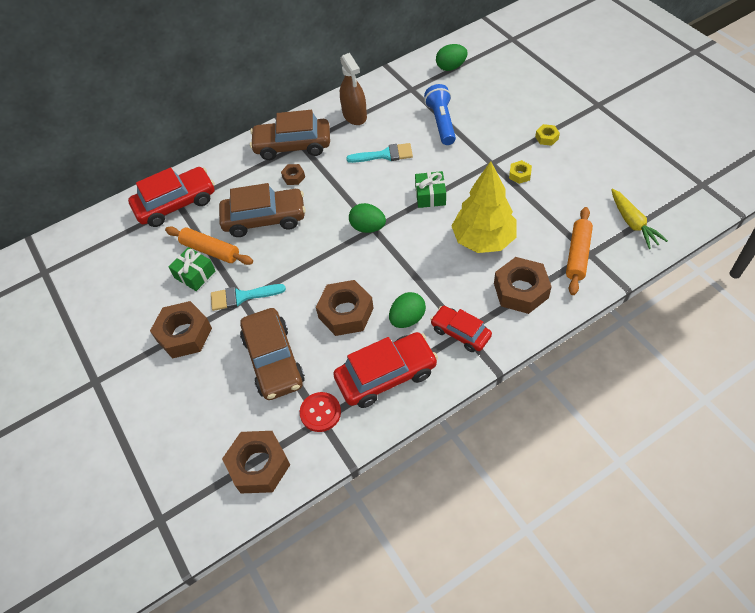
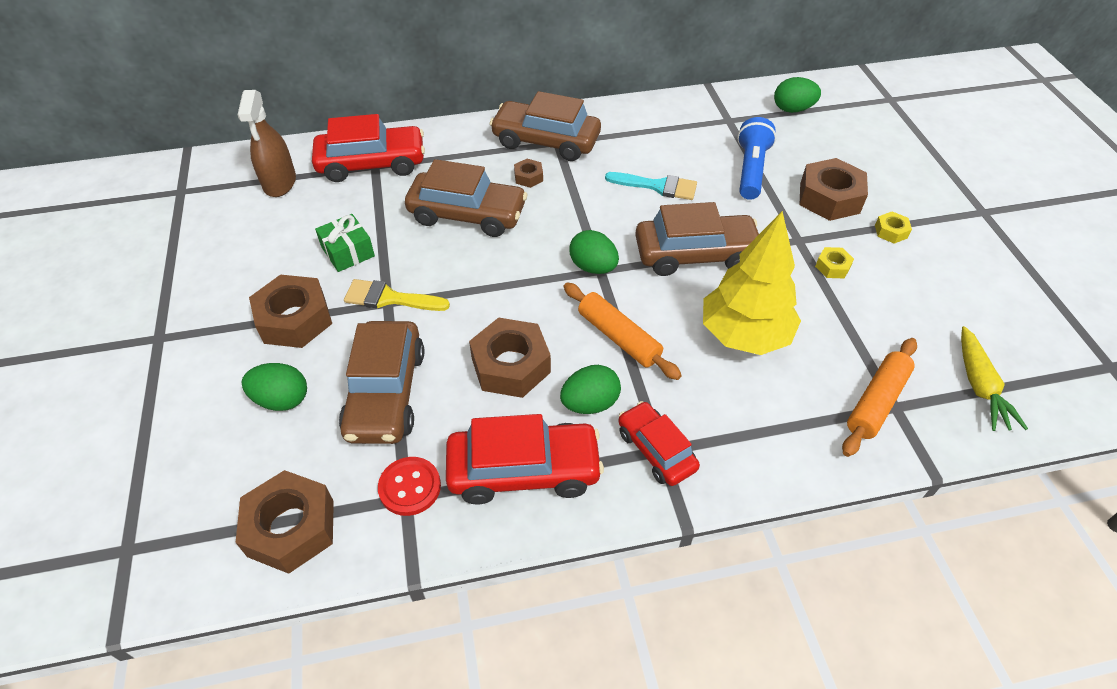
camera: 15 degrees right, 5 degrees down
orange rolling pin [165,226,253,265] -> orange rolling pin moved to [564,283,682,380]
turquoise brush [211,284,286,311] -> yellow brush [344,279,450,311]
brown spray bottle [340,53,367,125] -> brown spray bottle moved to [237,90,296,197]
green gift [415,171,446,208] -> brown car [635,202,759,276]
brown nut [494,257,552,314] -> brown nut moved to [800,158,868,221]
none -> green egg [242,363,307,411]

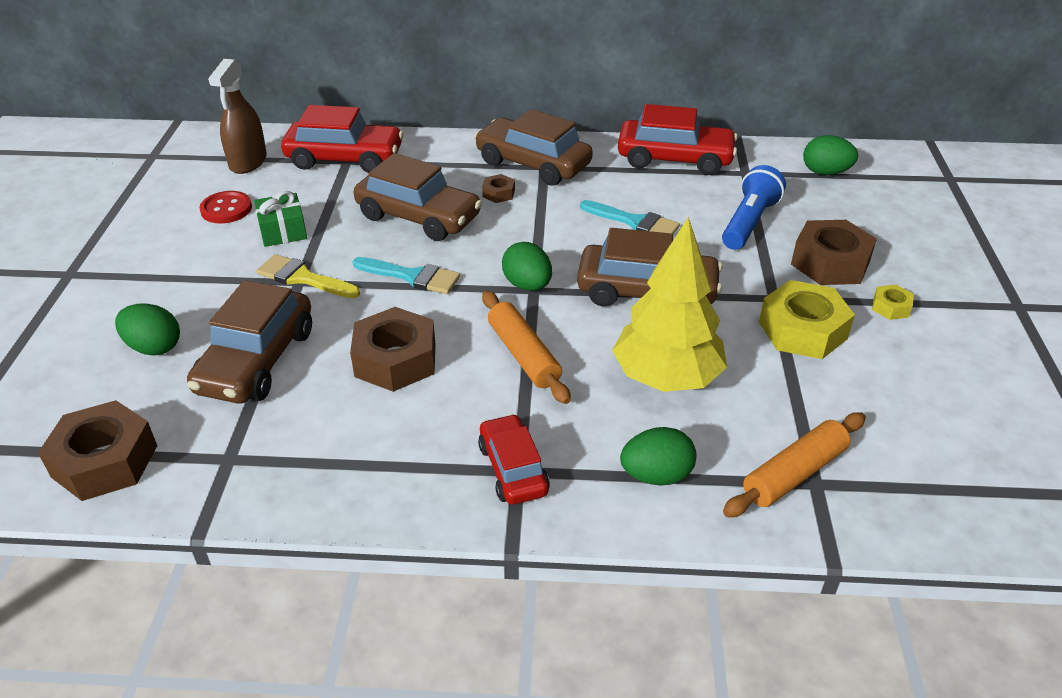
camera: 15 degrees right, 10 degrees down
brown nut [249,274,332,348] -> none
red button [378,457,441,516] -> red button moved to [199,191,252,223]
red car [446,414,604,504] -> red car moved to [618,104,738,175]
green egg [560,365,621,414] -> green egg moved to [620,427,697,486]
yellow nut [815,247,854,279] -> yellow nut [759,280,855,359], size x2.09
yellow carrot [961,326,1028,431] -> none
none -> turquoise brush [353,257,460,294]

